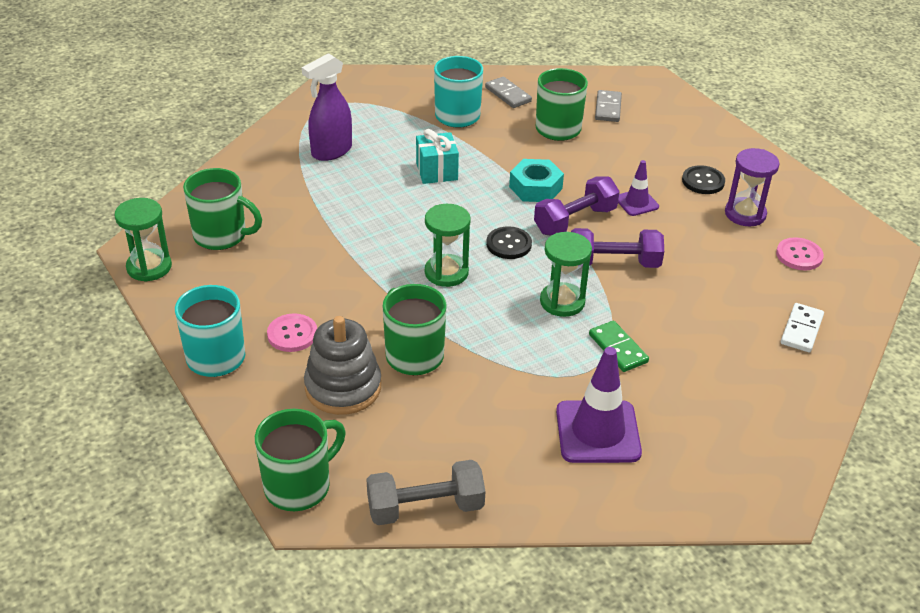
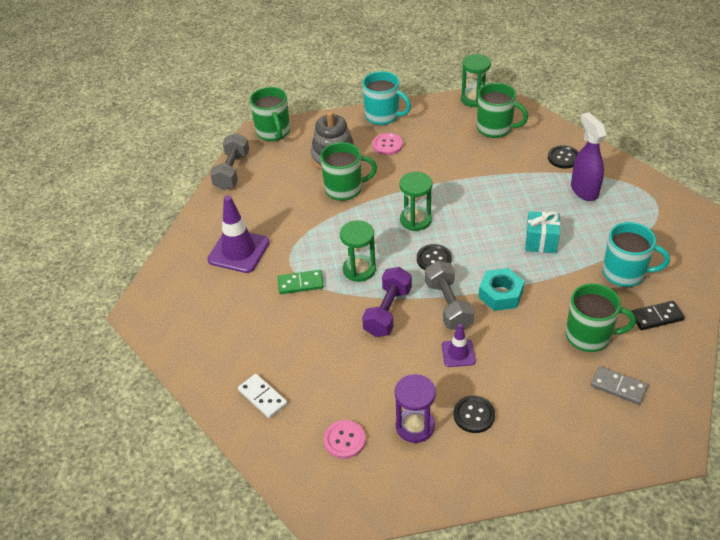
camera: 115 degrees right, 5 degrees up
green mug [183,168,262,250] -> green mug turned 105 degrees counterclockwise [477,83,528,138]
grey domino [485,76,532,108] -> black domino [632,301,685,330]
purple dumbbell [534,176,620,235] -> grey dumbbell [425,261,474,330]
none -> black button [548,145,579,169]

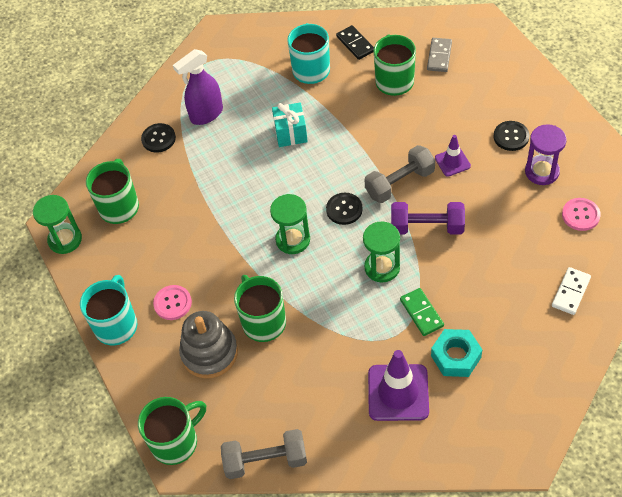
camera: 105 degrees left, 10 degrees up
turquoise nut [478,268,525,311] -> turquoise nut moved to [431,329,482,377]

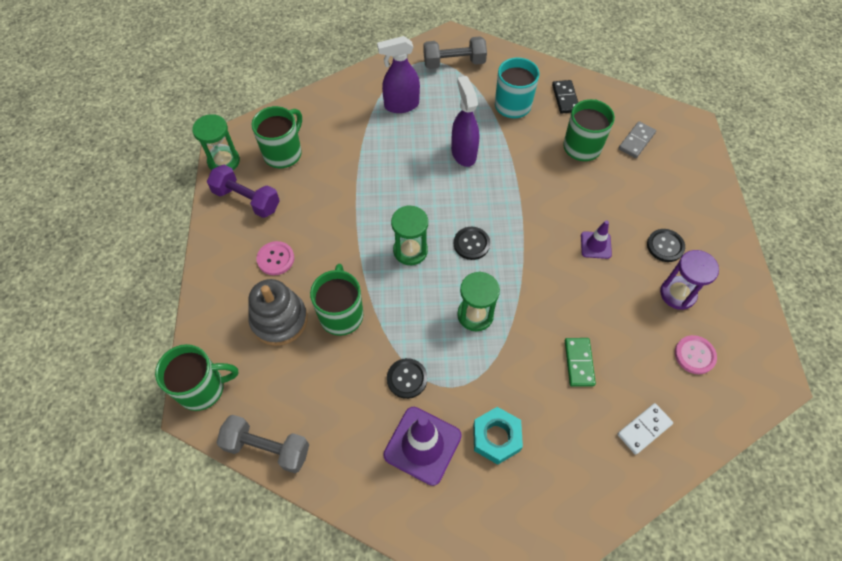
camera: 20 degrees right, 5 degrees up
turquoise mug [80,275,137,345] -> none
black button [141,123,176,152] -> black button moved to [387,358,427,399]
turquoise gift [272,102,308,147] -> purple spray bottle [451,76,479,167]
grey dumbbell [364,145,435,203] -> grey dumbbell moved to [424,36,487,69]
purple dumbbell [391,202,465,235] -> purple dumbbell moved to [207,165,280,218]
green domino [400,288,444,336] -> green domino moved to [565,338,596,386]

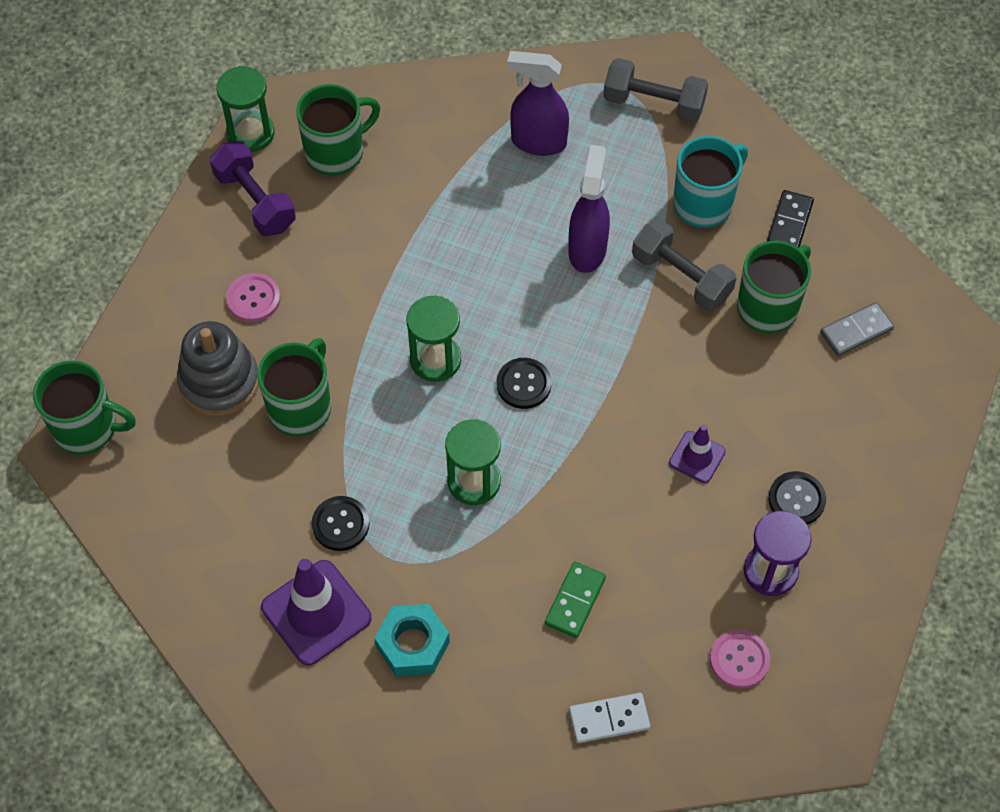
camera: 25 degrees right, 0 degrees up
grey dumbbell [217,415,309,473] -> grey dumbbell moved to [632,219,736,311]

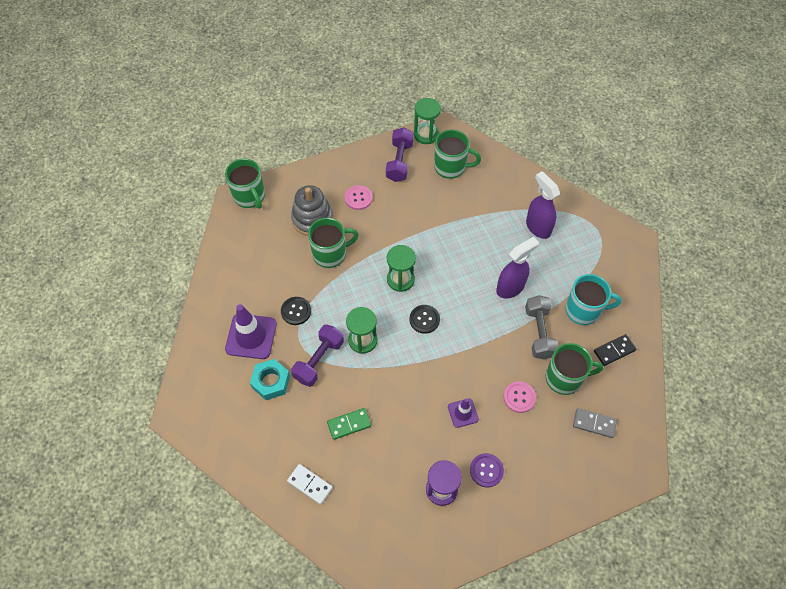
camera: 45 degrees right, 0 degrees up
grey dumbbell [603,58,708,122] -> none
pink button [710,630,770,689] -> pink button moved to [503,381,536,413]
black button [768,471,826,524] -> purple button [470,453,504,488]
none -> purple dumbbell [291,324,344,387]

